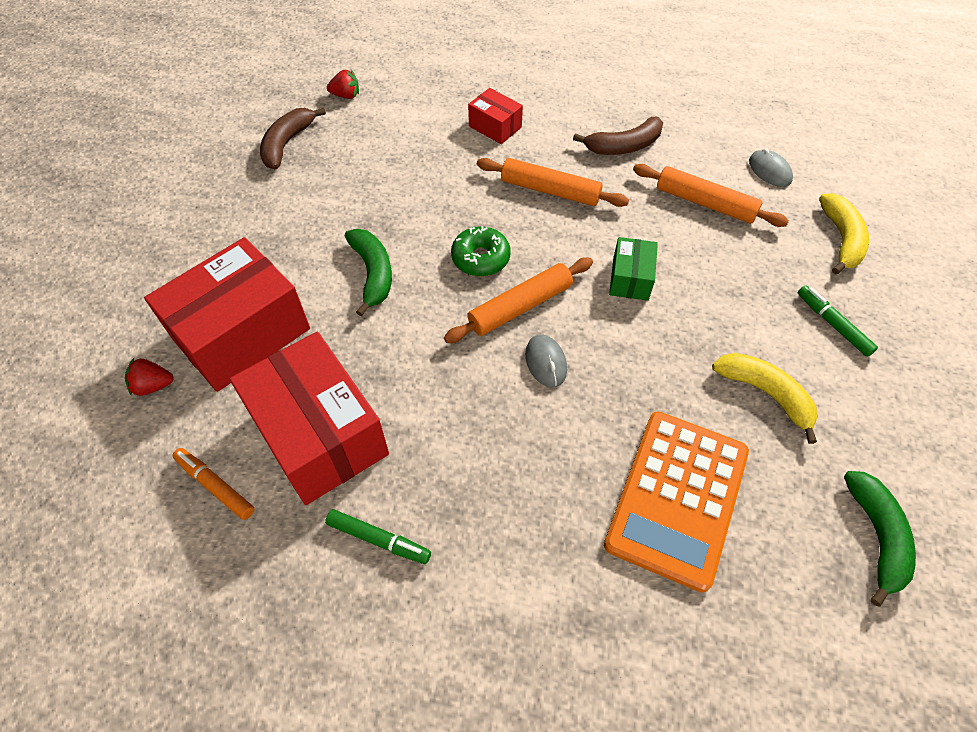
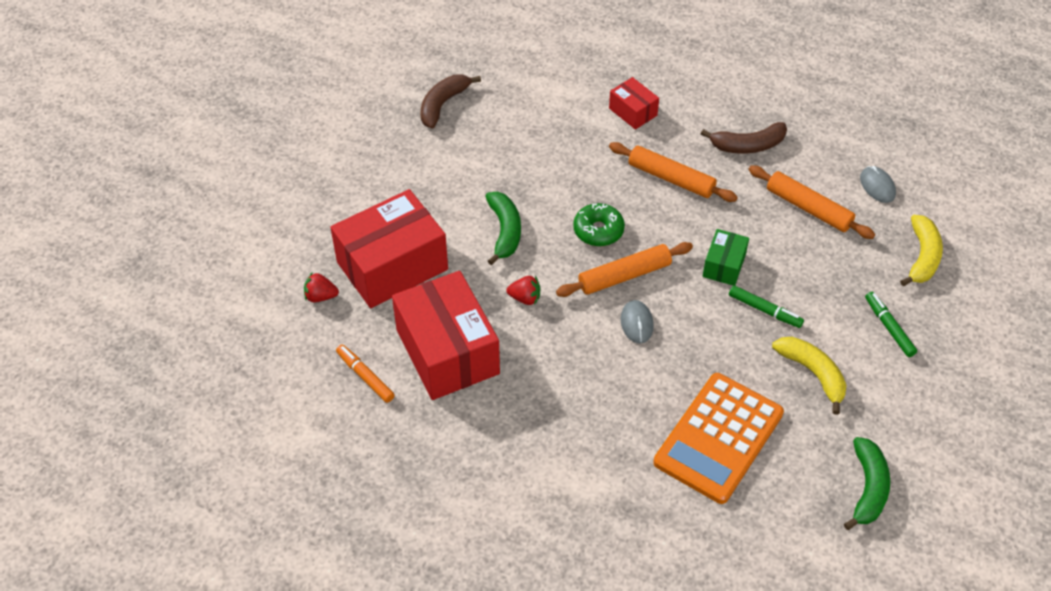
camera: 10 degrees right, 5 degrees down
green marker [325,509,431,564] -> green marker moved to [729,285,804,328]
red strawberry [327,70,359,99] -> red strawberry moved to [506,276,540,305]

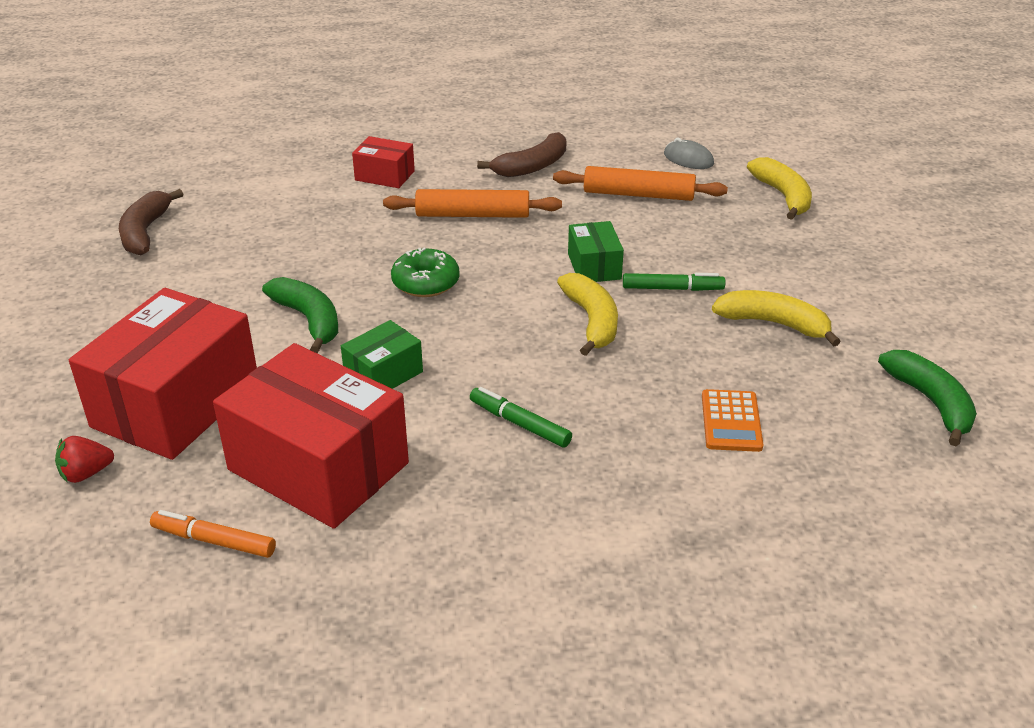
camera: 30 degrees left, 15 degrees down
red strawberry [506,276,540,305] -> green box [341,320,423,389]
orange rolling pin [556,242,693,297] -> none
grey mouse [621,300,654,343] -> none
orange calculator [653,373,784,504] -> orange calculator [702,389,764,452], size x0.48
green marker [865,292,917,357] -> green marker moved to [470,387,572,447]
none -> yellow banana [557,273,618,356]

